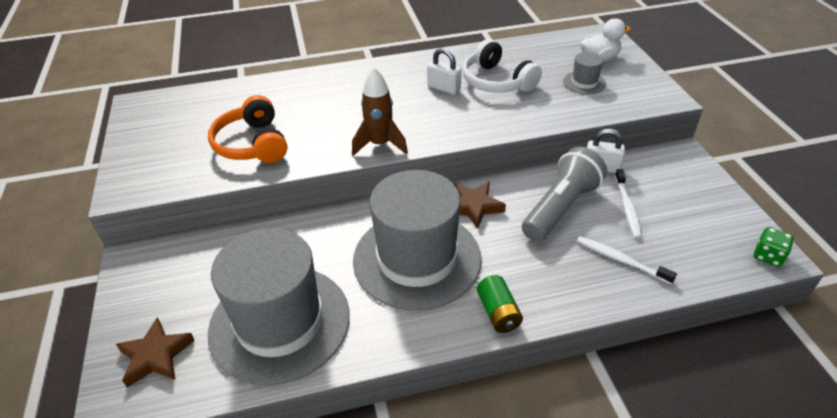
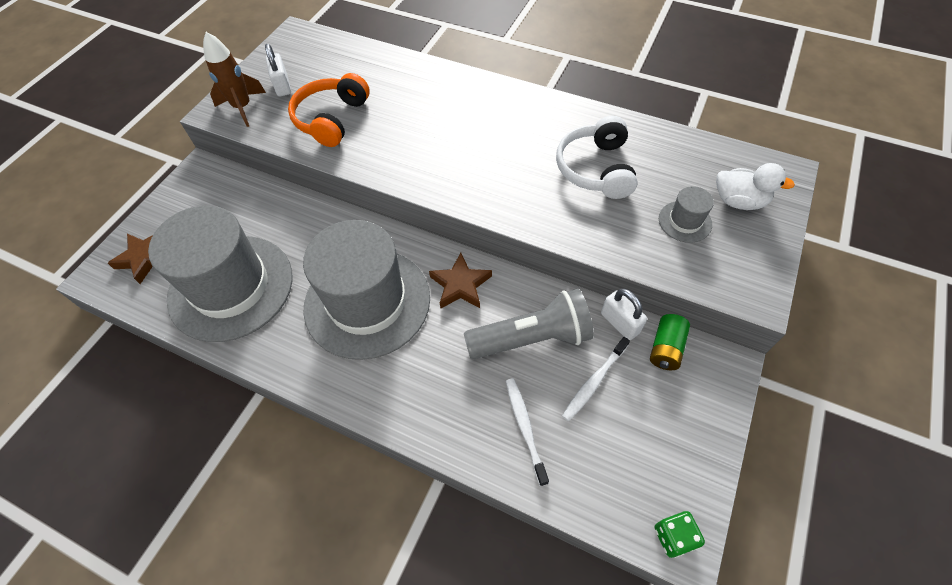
camera: 40 degrees right, 15 degrees up
brown rocket [352,67,408,156] -> brown rocket moved to [203,32,266,127]
white padlock [427,48,462,95] -> white padlock moved to [265,44,291,96]
green battery [477,275,523,333] -> green battery moved to [650,314,690,370]

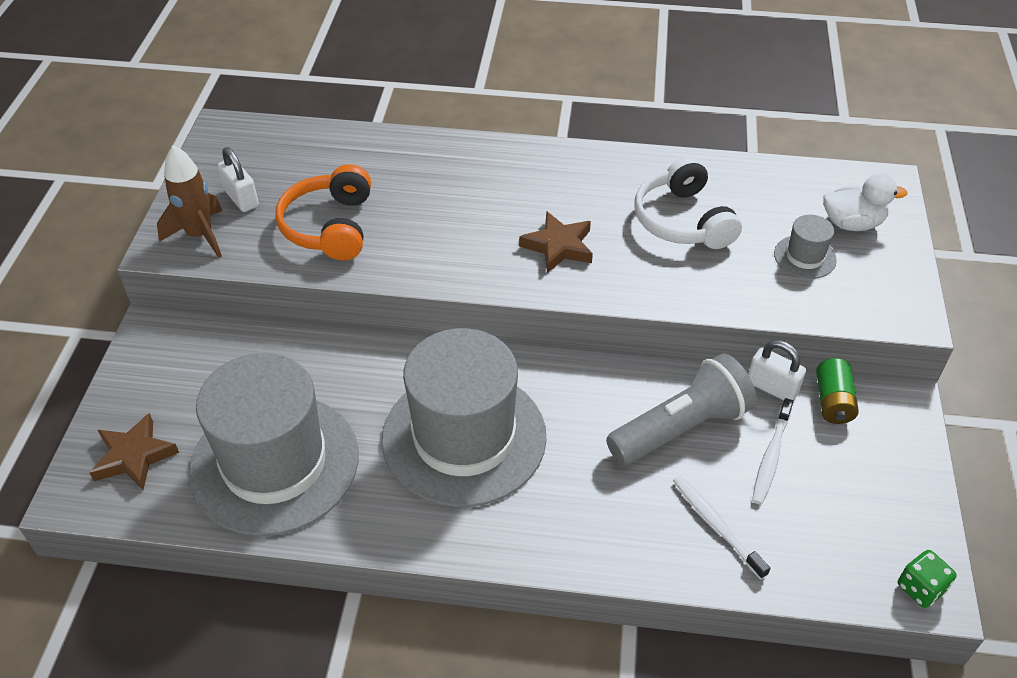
camera: 20 degrees left, 10 degrees down
brown star [429,252,492,309] -> brown star moved to [519,211,593,273]

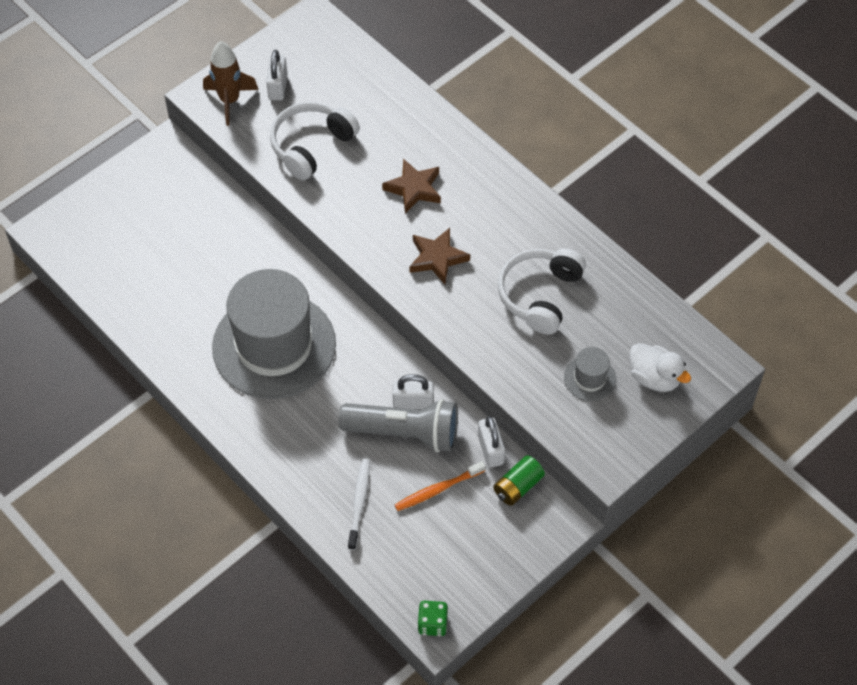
camera: 40 degrees right, 10 degrees up
brown star [90,413,179,490] -> brown star moved to [382,159,441,214]
grey hat [188,353,359,536] -> none
orange headphones [275,164,371,260] -> white headphones [270,102,360,180]
white toothbrush [752,398,793,505] -> orange toothbrush [395,461,486,511]
none -> white padlock [392,374,434,409]

